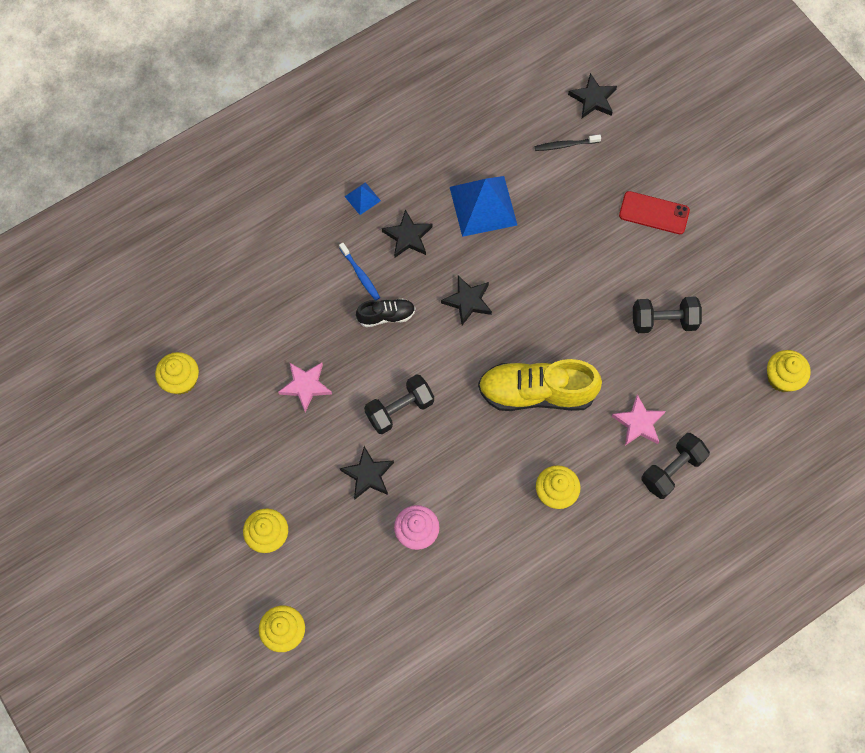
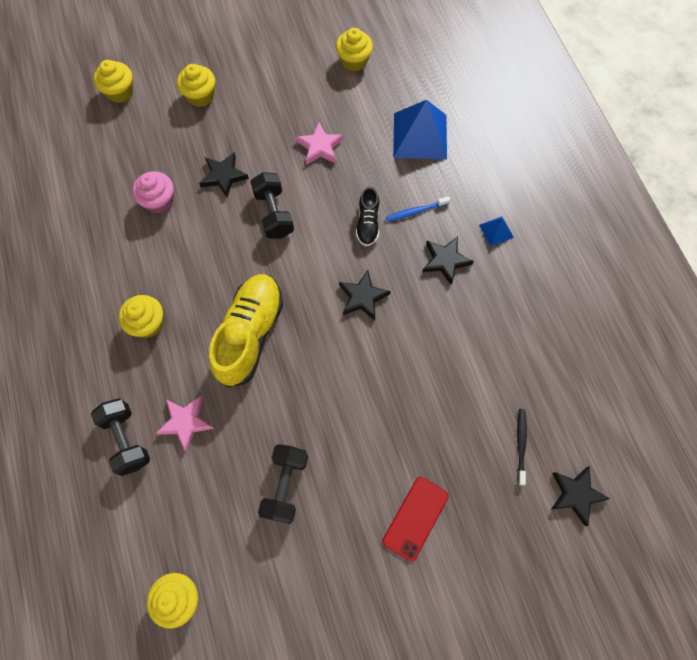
camera: 105 degrees right, 0 degrees up
blue pyramid [450,176,517,237] -> blue pyramid moved to [393,100,447,160]

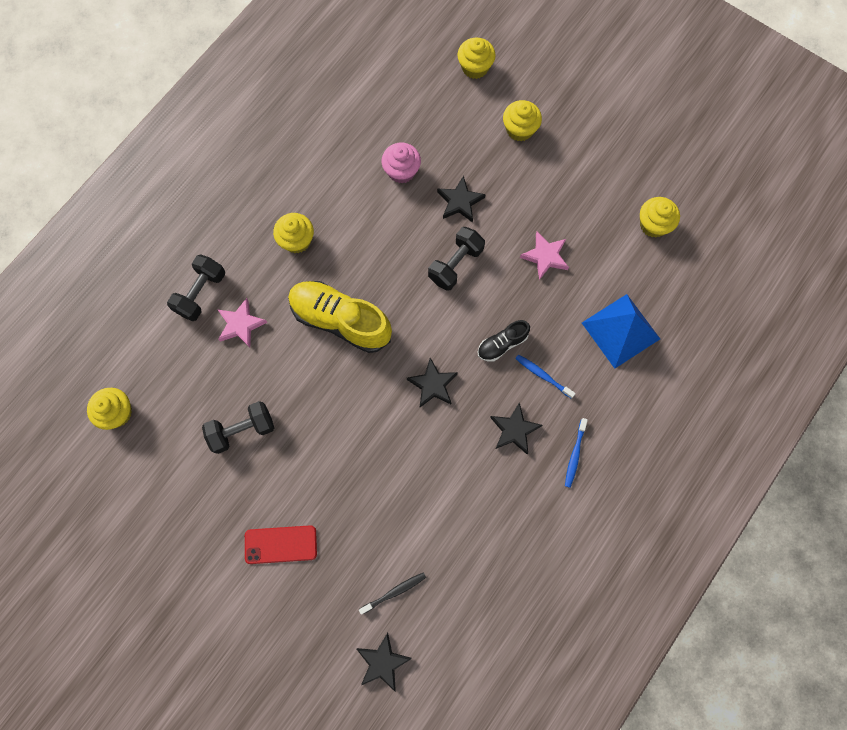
camera: 55 degrees right, 5 degrees up
yellow shoe [209,274,283,387] -> yellow shoe turned 135 degrees counterclockwise [288,281,392,353]
blue pyramid [479,216,514,246] -> blue toothbrush [565,418,588,488]

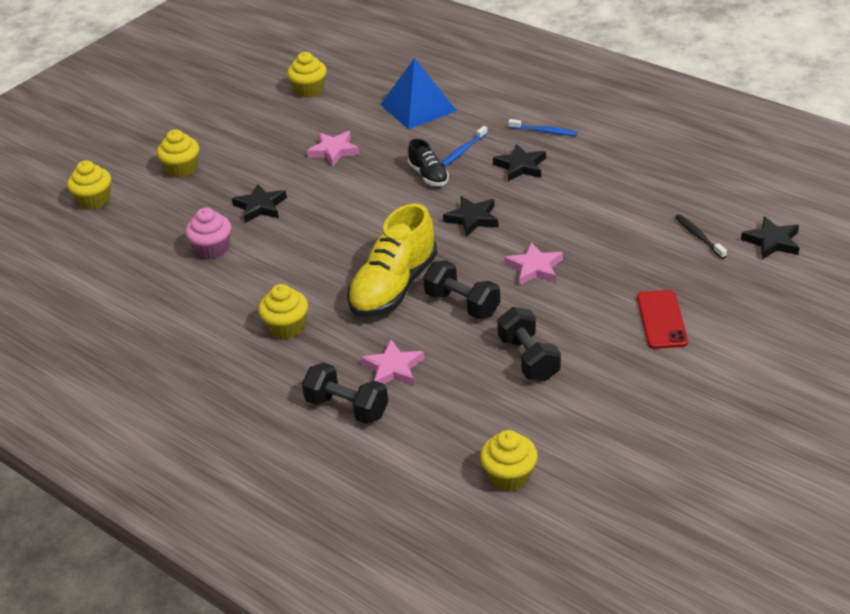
camera: 85 degrees left, 35 degrees down
black dumbbell [428,227,485,291] -> black dumbbell moved to [423,261,500,319]
none -> pink star [504,242,563,286]

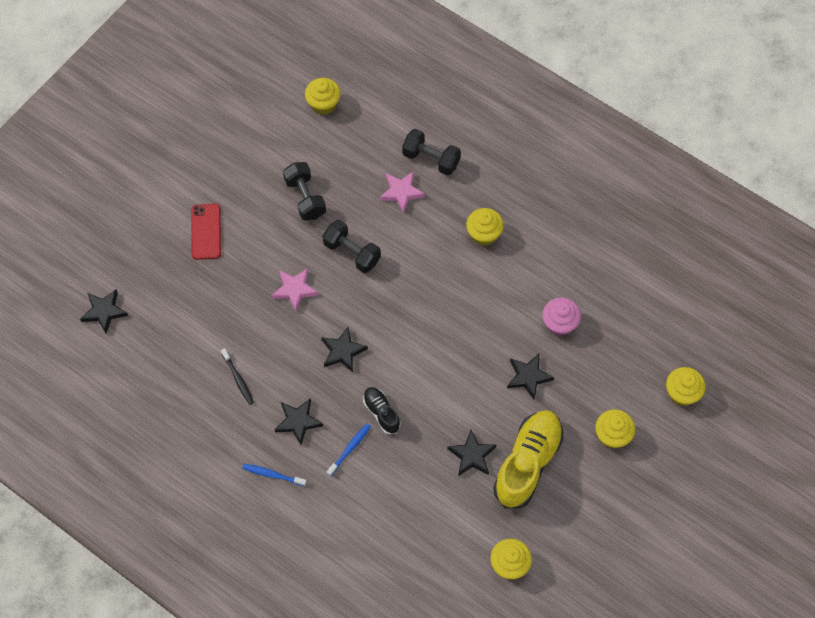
camera: 175 degrees right, 25 degrees up
pink star [307,131,360,166] -> black star [447,430,496,476]
yellow shoe [347,203,437,317] -> yellow shoe moved to [493,410,563,508]
blue pyramid [380,58,457,130] -> none
black toothbrush [675,214,727,259] -> black toothbrush moved to [221,348,254,405]

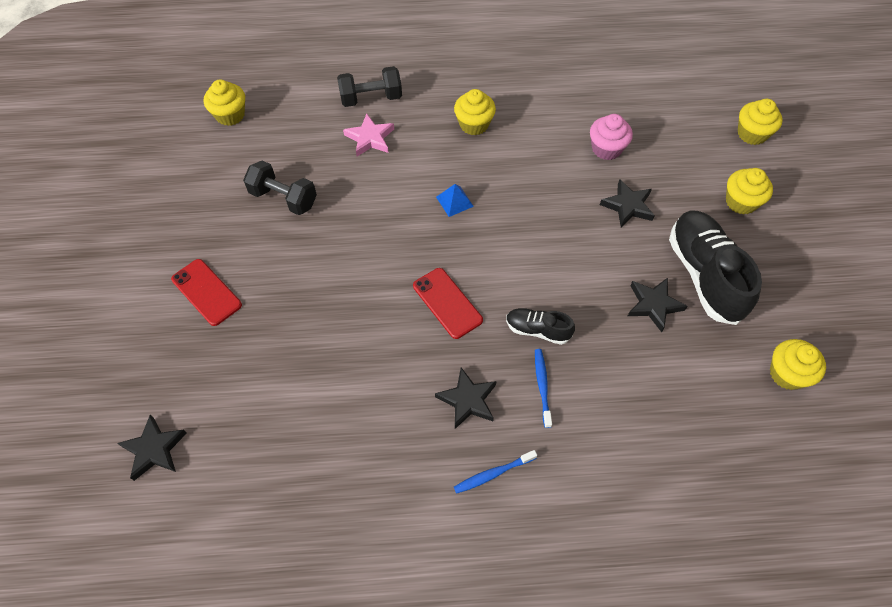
camera: 40 degrees left, 5 degrees down
black toothbrush [221,348,254,405] -> none
pink star [271,268,319,312] -> none
black star [321,327,368,373] -> red phone [413,268,483,339]
black dumbbell [323,220,381,273] -> none
yellow shoe [493,410,563,508] -> black shoe [669,211,762,325]
none -> blue pyramid [436,184,474,217]

